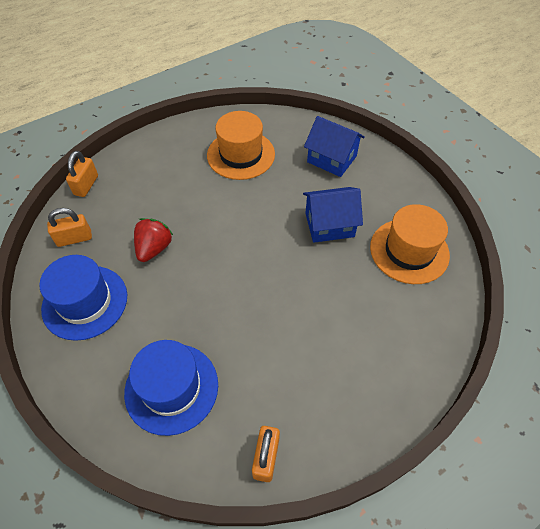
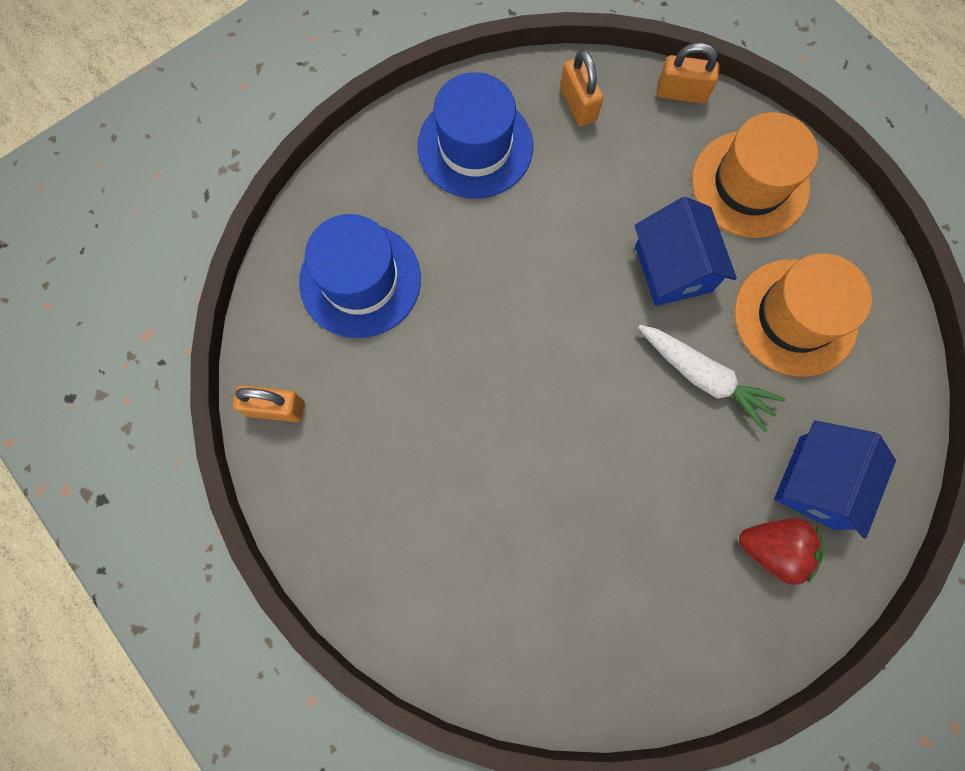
camera: 85 degrees right, 20 degrees up
red strawberry [134,218,174,262] -> red strawberry moved to [739,518,823,585]
blue house [303,187,363,243] -> blue house moved to [634,196,737,306]
orange hat [370,204,450,284] -> orange hat moved to [692,112,818,238]
none -> white carrot [638,325,785,432]

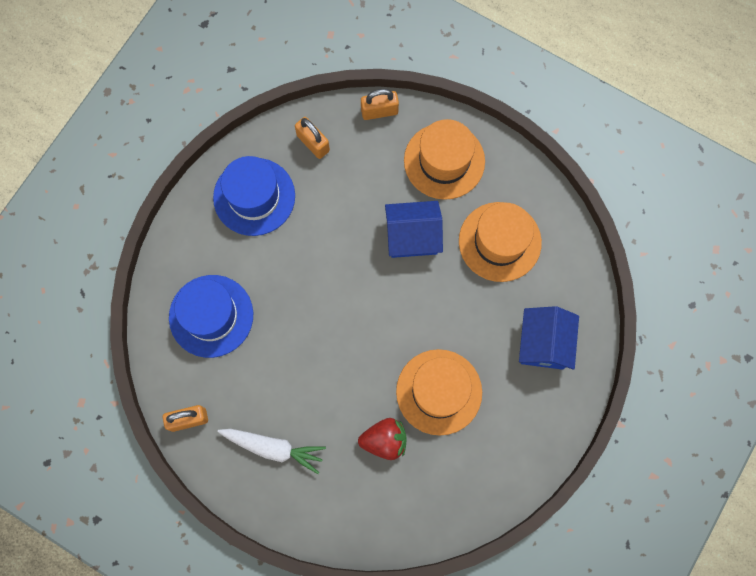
camera: 20 degrees left, 0 degrees up
blue house [634,196,737,306] -> blue house turned 60 degrees counterclockwise [385,201,443,258]
white carrot [638,325,785,432] -> white carrot moved to [217,429,326,474]
red strawberry [739,518,823,585] -> red strawberry moved to [358,418,407,460]
none -> orange hat [396,349,482,436]

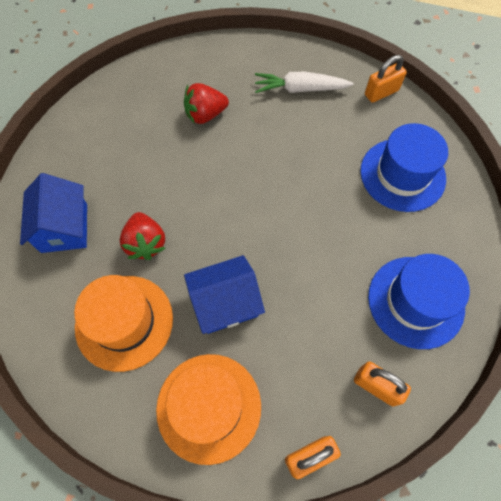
camera: 165 degrees right, 10 degrees down
orange hat [396,349,482,436] -> none
none -> red strawberry [120,212,166,260]

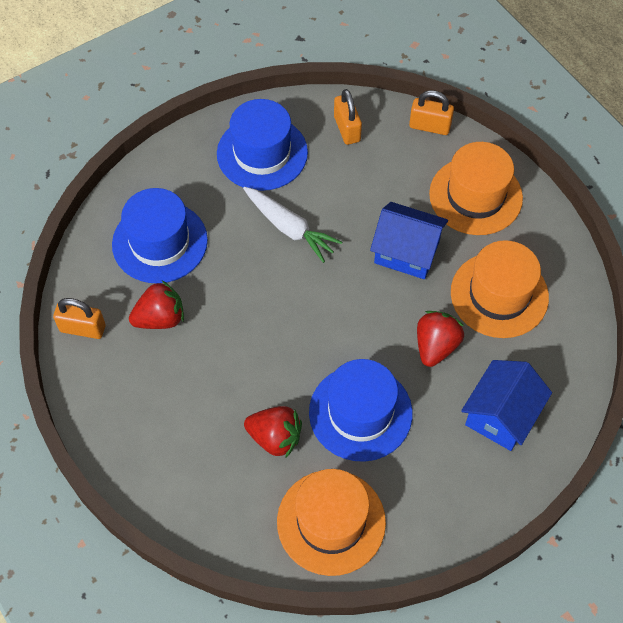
camera: 140 degrees left, 5 degrees down
white carrot [255,72,354,93] -> white carrot moved to [243,187,342,263]
none -> red strawberry [129,280,184,329]
none -> orange hat [277,469,386,576]
none -> blue hat [309,359,413,462]

